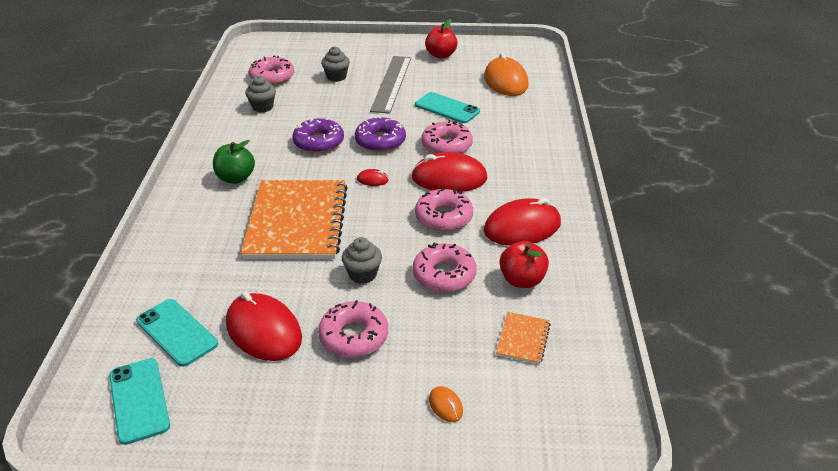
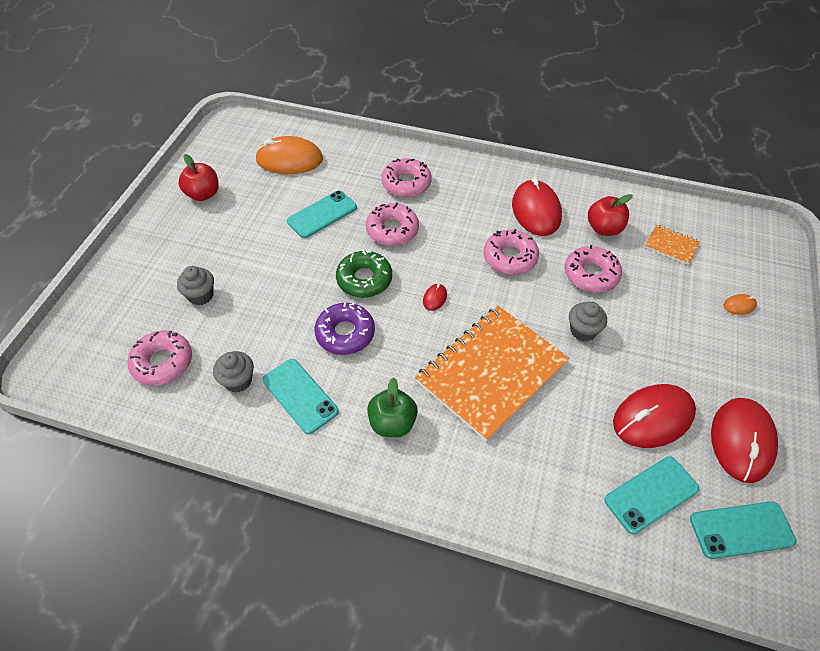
camera: 75 degrees left, 15 degrees up
orange notebook [241,180,348,259] -> orange notebook turned 60 degrees counterclockwise [415,306,569,442]
pink donut [318,300,388,358] -> pink donut moved to [381,158,432,197]
purple donut [355,116,406,152] -> green donut [336,249,392,298]
grey ruler [370,56,411,114] -> none
red mouse [411,152,487,192] -> red mouse moved to [711,398,778,483]
none -> turquoise phone [263,359,339,434]

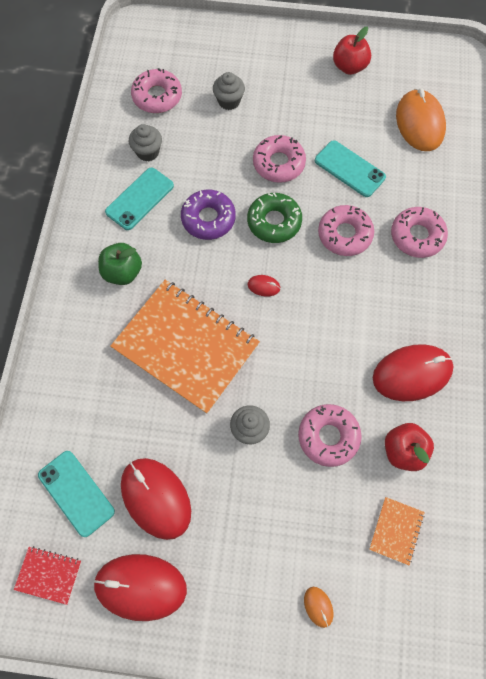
camera: 80 degrees right, 15 degrees up
pink donut [484,229,539,275] -> pink donut moved to [253,135,306,183]
turquoise phone [690,501,796,559] -> red notebook [14,546,81,605]

